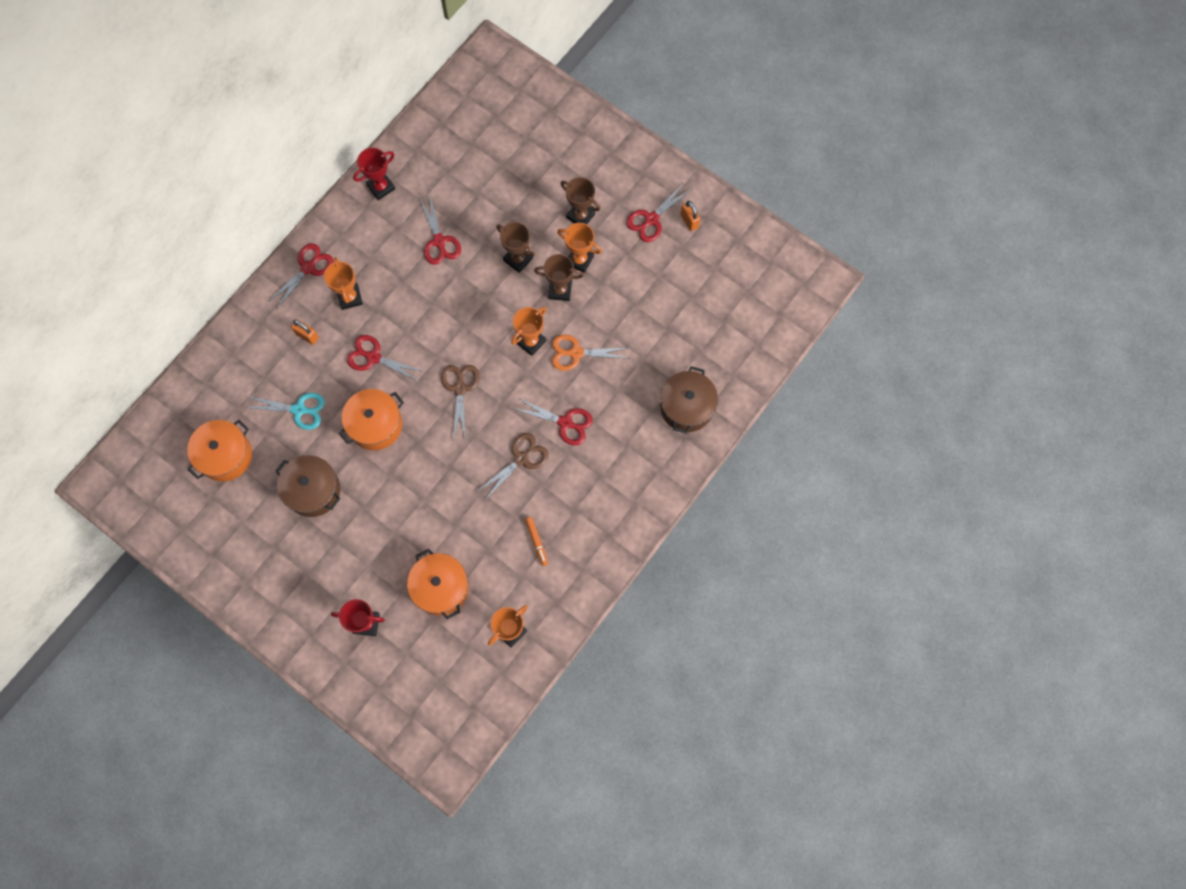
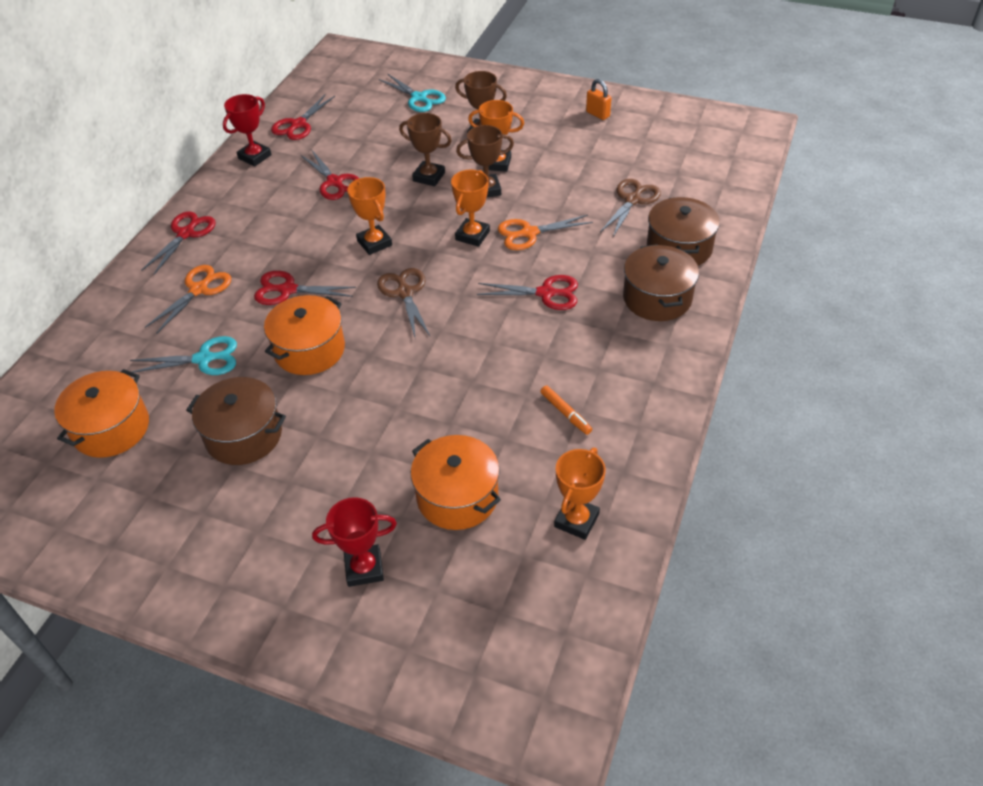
camera: 15 degrees left, 25 degrees down
orange padlock [291,320,319,345] -> orange scissors [145,265,231,334]
orange trophy [324,257,363,310] -> orange trophy moved to [347,177,392,255]
brown scissors [478,433,549,500] -> brown scissors moved to [600,179,661,237]
red scissors [626,182,691,242] -> red scissors moved to [271,94,335,140]
none -> turquoise scissors [379,74,446,112]
none -> brown pot [623,244,699,321]

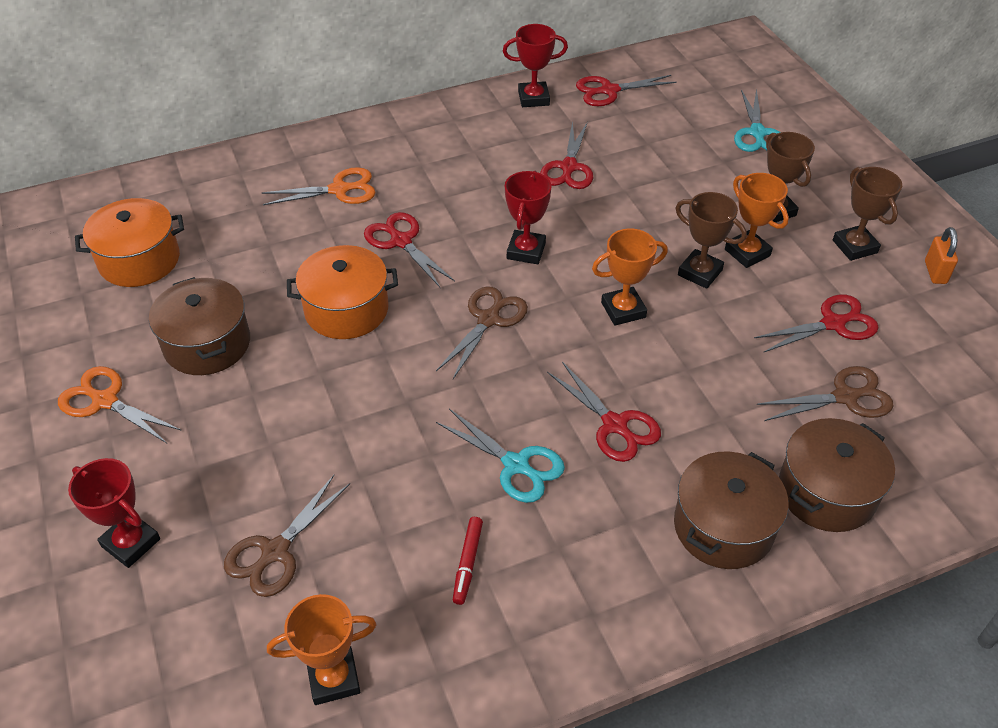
camera: 45 degrees right, 0 degrees up
turquoise scissors [130,336,237,375] -> turquoise scissors moved to [436,409,565,503]
red scissors [141,212,216,275] -> red scissors moved to [754,294,879,353]
orange trophy [347,177,392,255] -> red trophy [505,170,552,264]
brown trophy [399,113,452,186] -> brown trophy moved to [833,167,902,261]
orange pot [411,435,501,530] -> brown scissors [224,475,350,597]
orange scissors [498,215,593,250] -> orange scissors moved to [58,366,182,443]
orange marker [540,386,592,435] -> red marker [453,517,483,605]

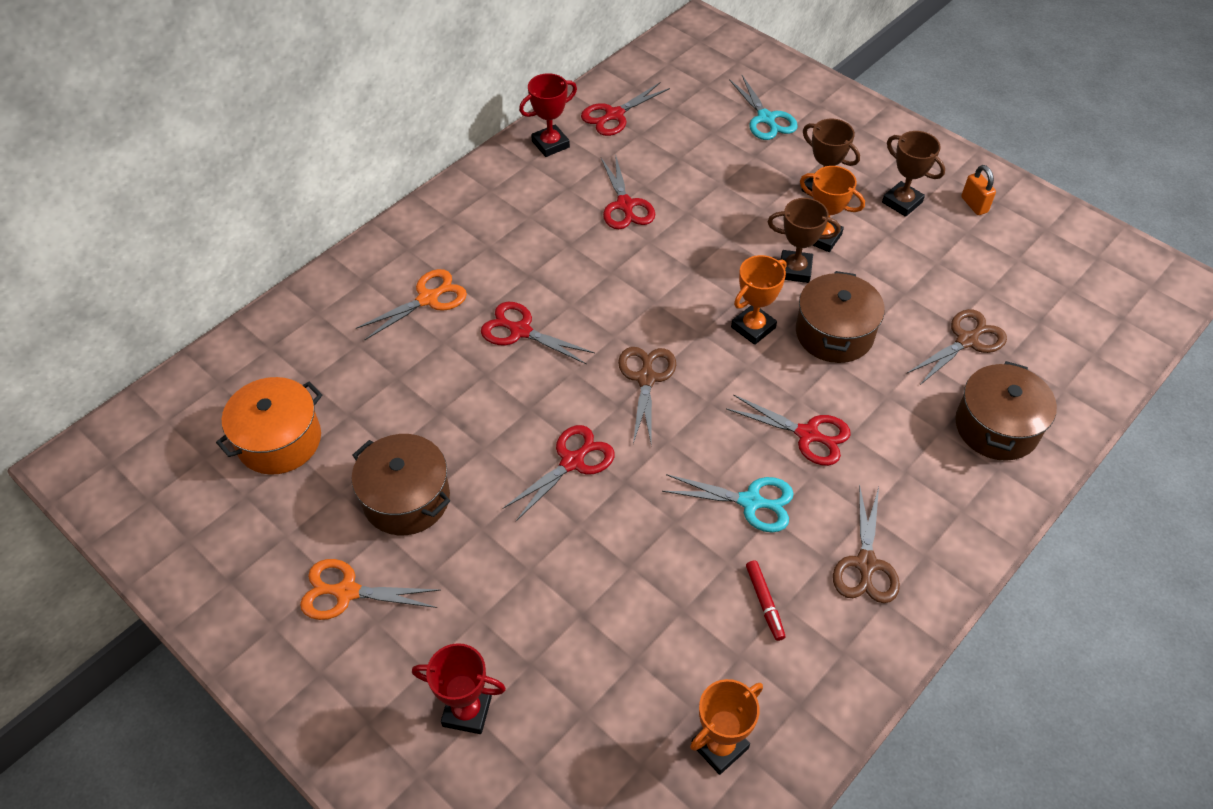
camera: 25 degrees left, 5 degrees up
brown scissors [224,475,350,597] -> brown scissors moved to [833,484,900,603]
orange pot [287,245,398,339] -> none
red trophy [505,170,552,264] -> none
brown pot [674,451,789,569] -> brown pot moved to [796,271,885,363]
red scissors [754,294,879,353] -> red scissors moved to [502,425,615,521]

